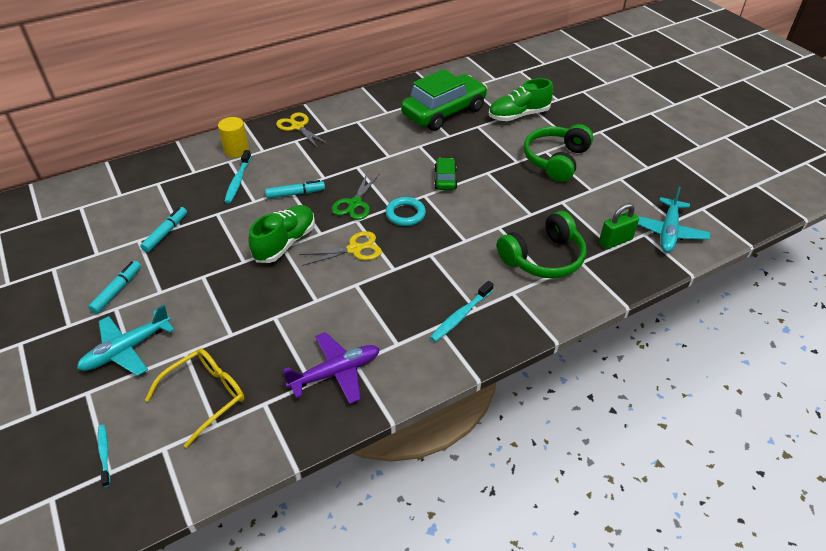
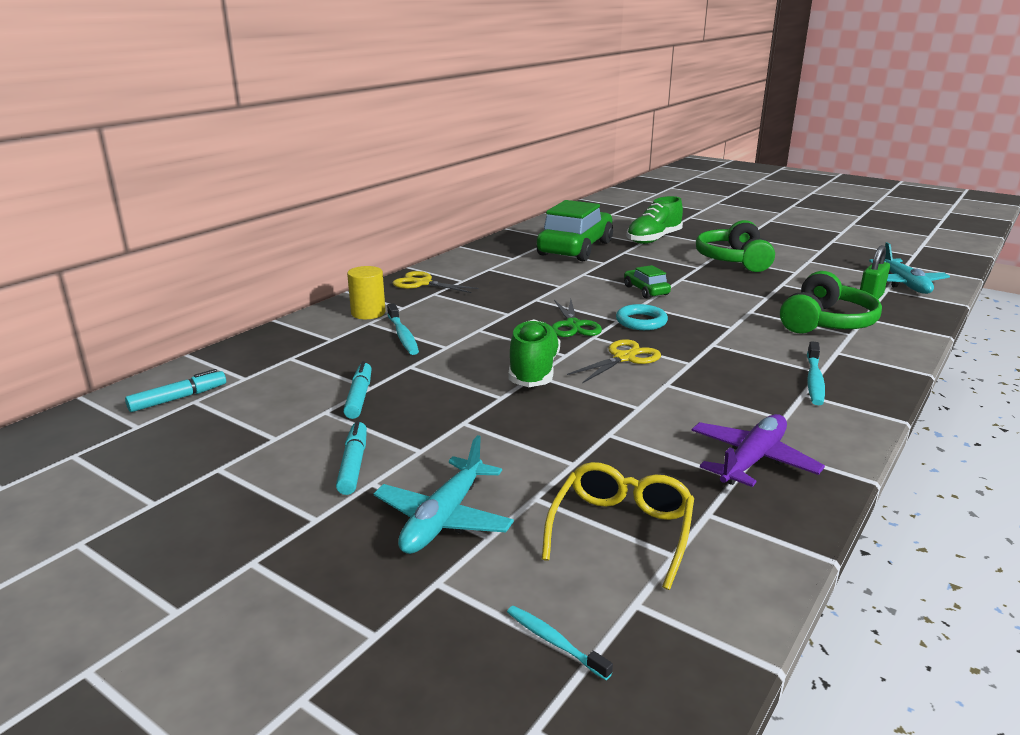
camera: 25 degrees left, 20 degrees down
turquoise marker [265,180,325,199] -> turquoise marker moved to [125,369,226,412]

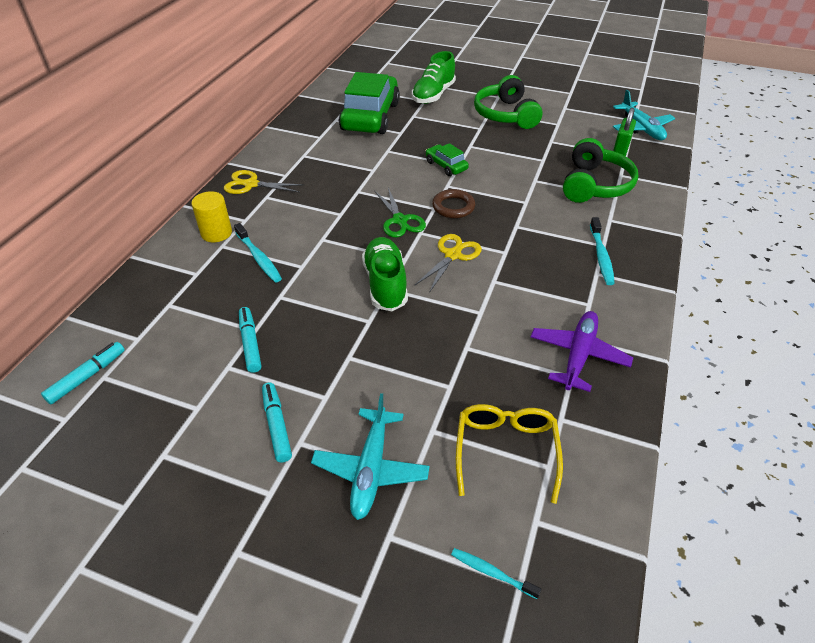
camera: 15 degrees left, 20 degrees up
turquoise ring [616,304,668,330] -> brown ring [432,189,475,218]

